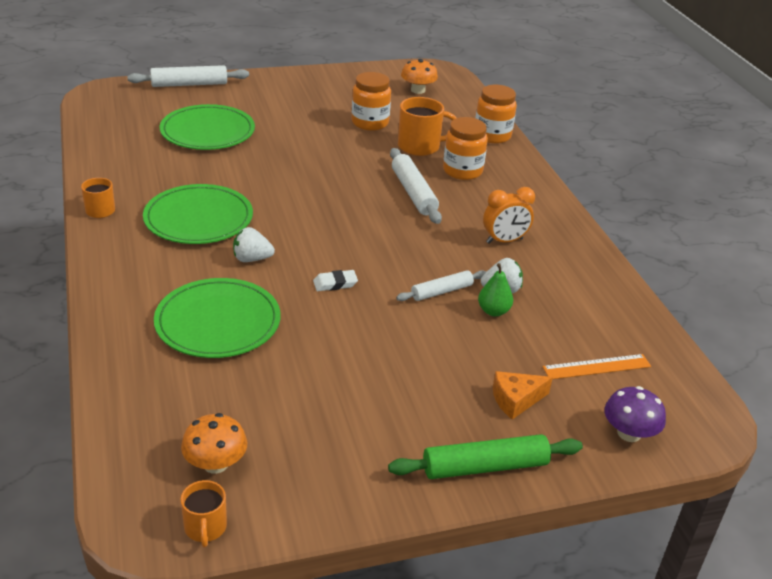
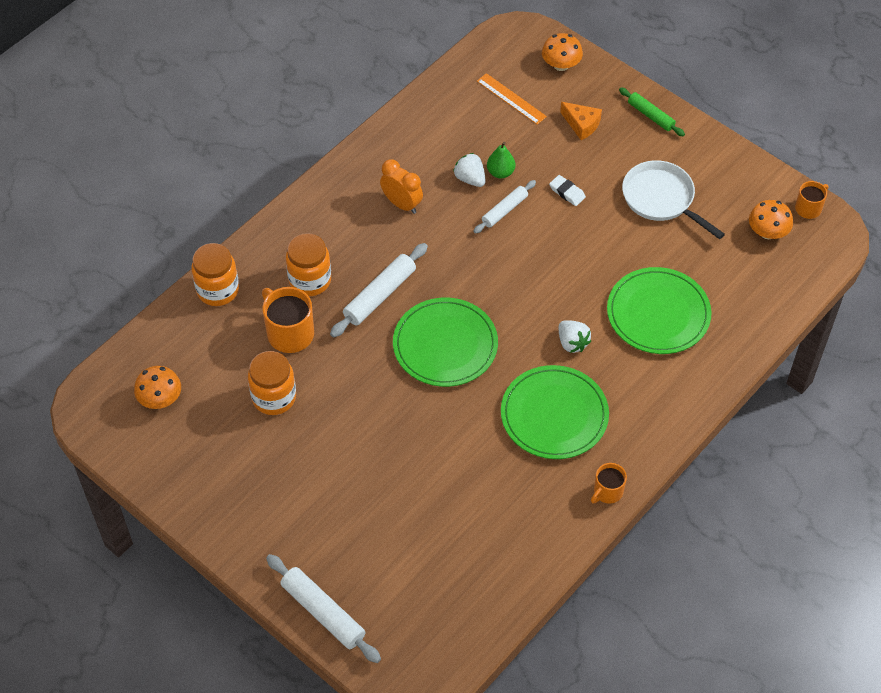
camera: 120 degrees left, 20 degrees up
green plate [160,104,255,150] -> green plate moved to [393,298,498,387]
white eraser [313,270,358,291] -> white eraser moved to [549,175,586,206]
green rolling pin [388,434,583,479] -> green rolling pin [619,87,685,136], size x0.64
white rolling pin [396,270,486,301] -> white rolling pin turned 75 degrees counterclockwise [473,180,536,234]
purple mushroom [604,386,666,442] -> orange mushroom [542,33,583,71]
none -> white pan [622,160,725,239]

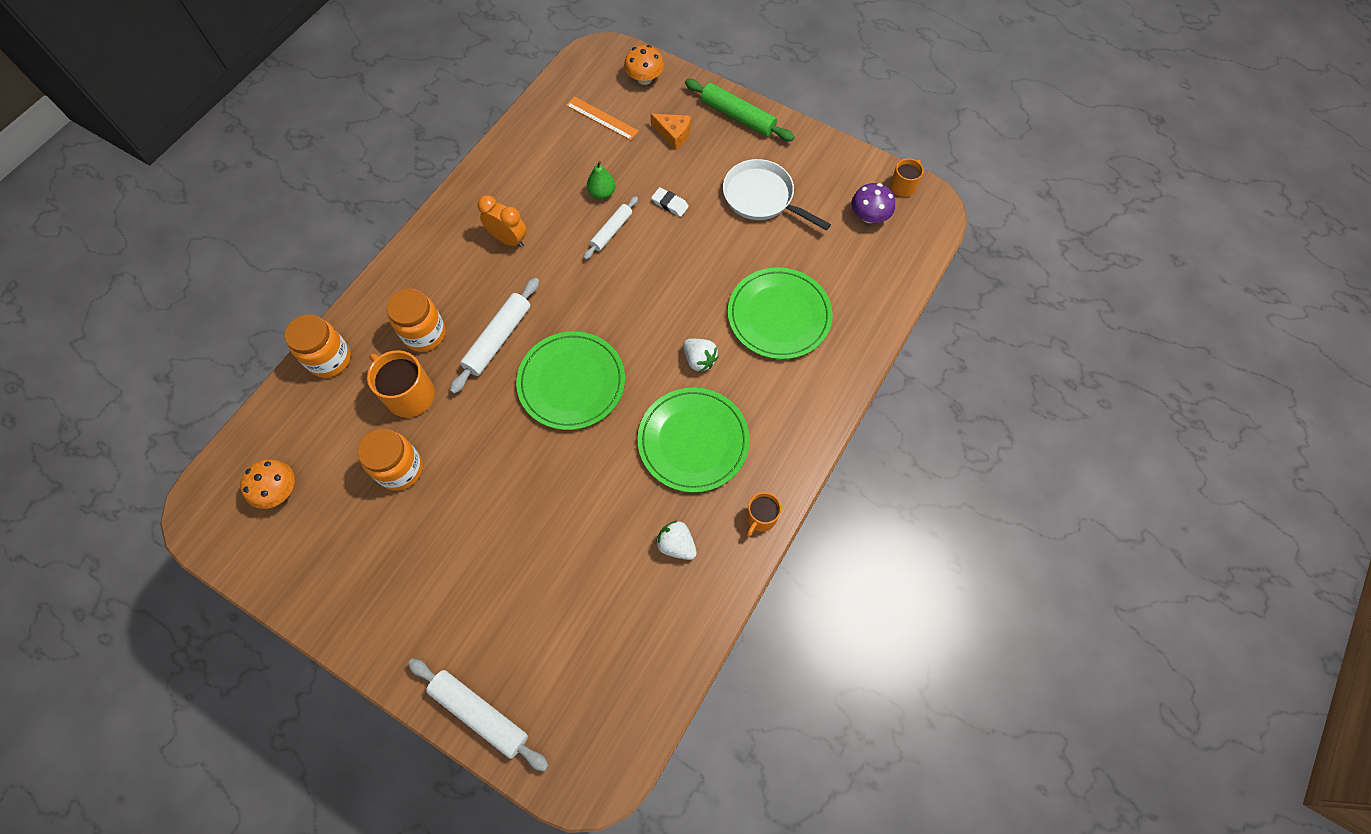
camera: 10 degrees left, 10 degrees up
white strawberry [453,153,486,187] -> white strawberry moved to [656,521,697,560]
green rolling pin [619,87,685,136] -> green rolling pin [685,79,794,141], size x1.55
orange mushroom [749,200,793,239] -> purple mushroom [852,183,895,223]

